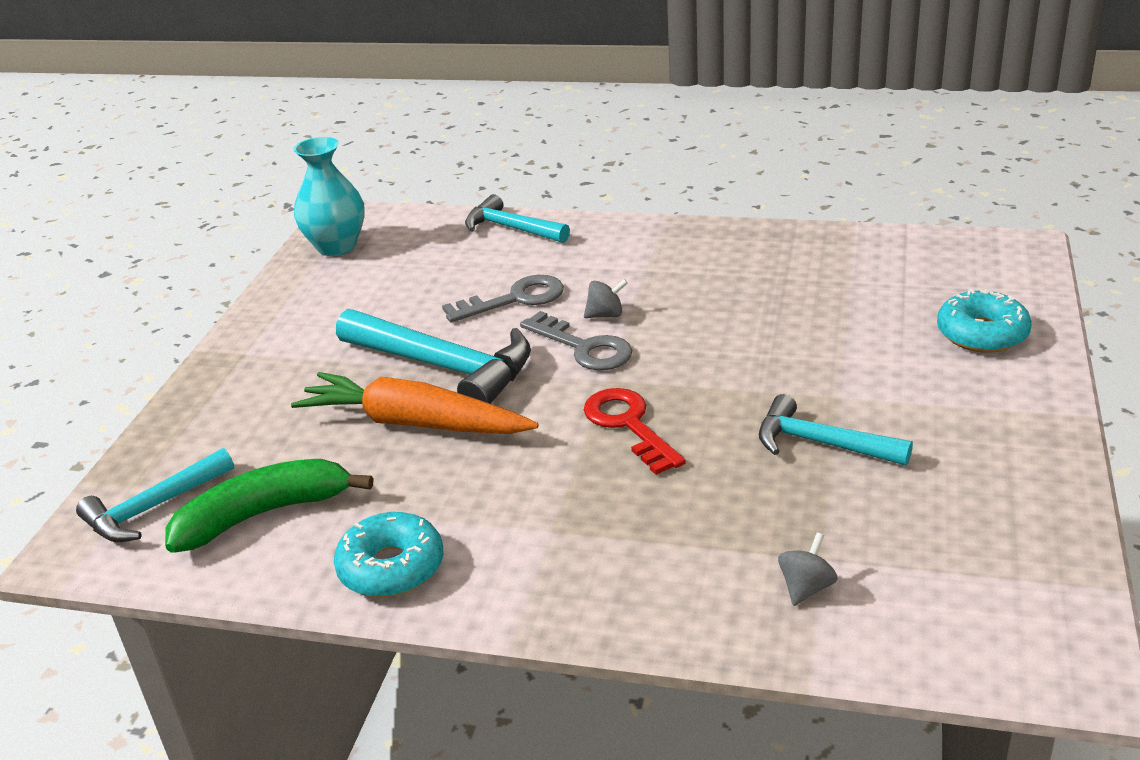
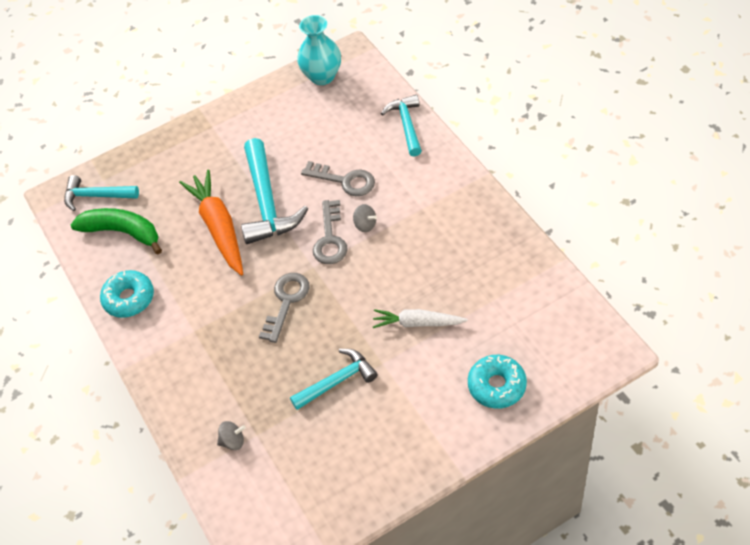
camera: 50 degrees right, 20 degrees up
red key [584,388,686,475] -> grey key [259,273,310,343]
turquoise hammer [759,394,913,466] -> turquoise hammer turned 75 degrees clockwise [290,349,378,410]
none -> white carrot [373,309,468,328]

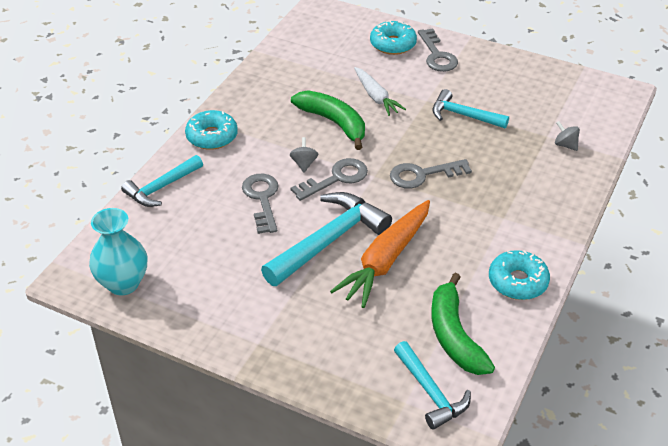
camera: 130 degrees left, 10 degrees down
none -> turquoise donut [185,110,238,150]
none -> green banana [291,90,365,150]
none -> grey key [418,28,458,72]

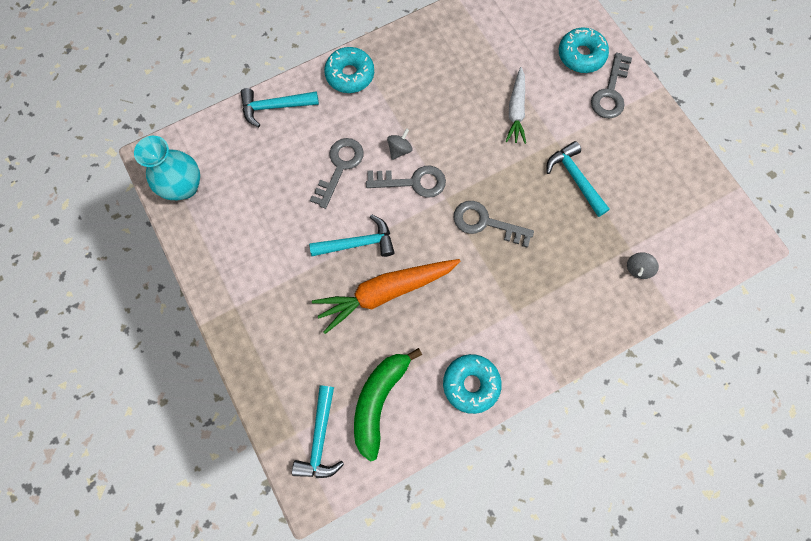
camera: 35 degrees right, 30 degrees up
turquoise hammer [261,192,392,286] -> turquoise hammer [309,215,395,257], size x0.62
green banana [291,90,365,150] -> none
grey spinning top [555,121,580,151] -> grey spinning top turned 135 degrees counterclockwise [627,252,659,279]

